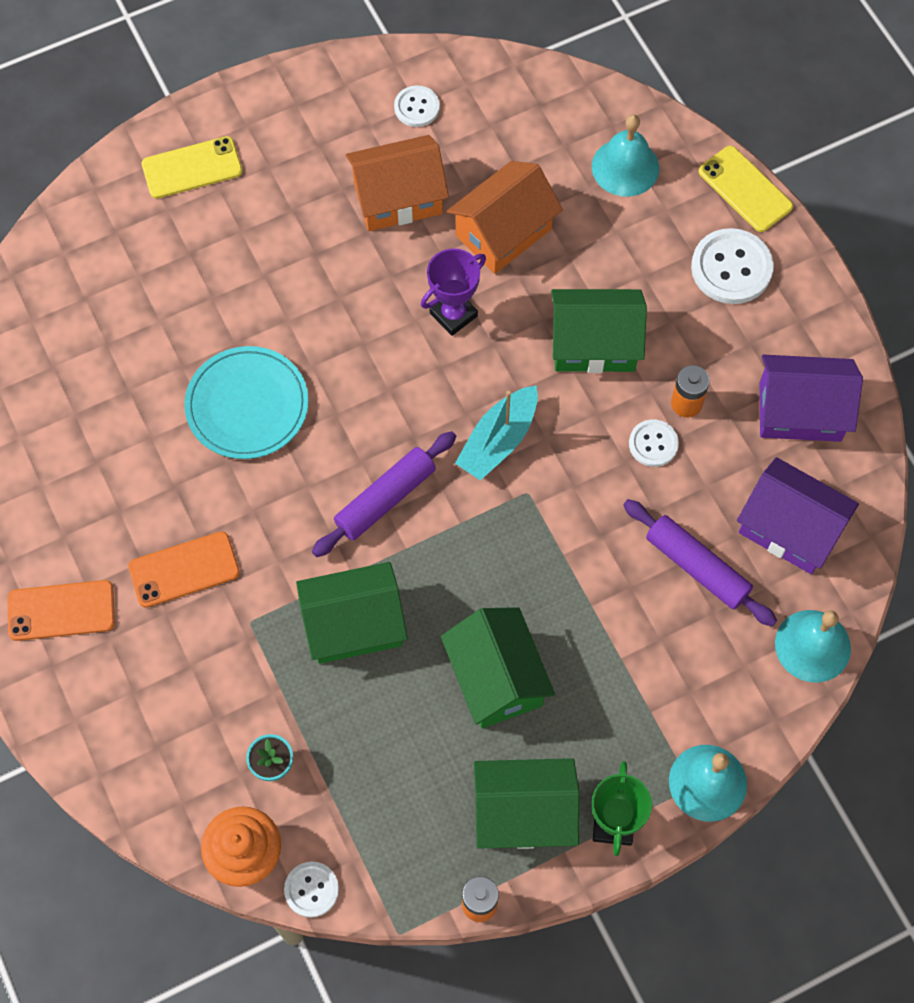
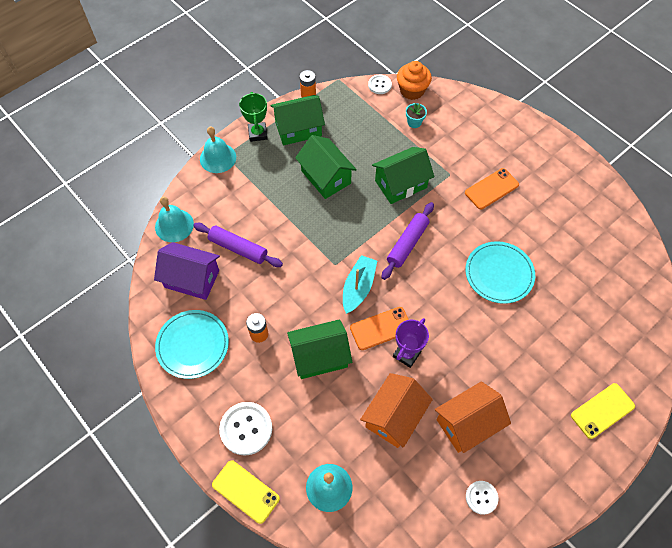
camera: 165 degrees right, 5 degrees down
orange phone [7,580,115,641] -> orange phone moved to [350,307,409,350]
white button [629,419,679,467] -> none
purple house [760,355,863,442] -> turquoise plate [155,310,229,379]

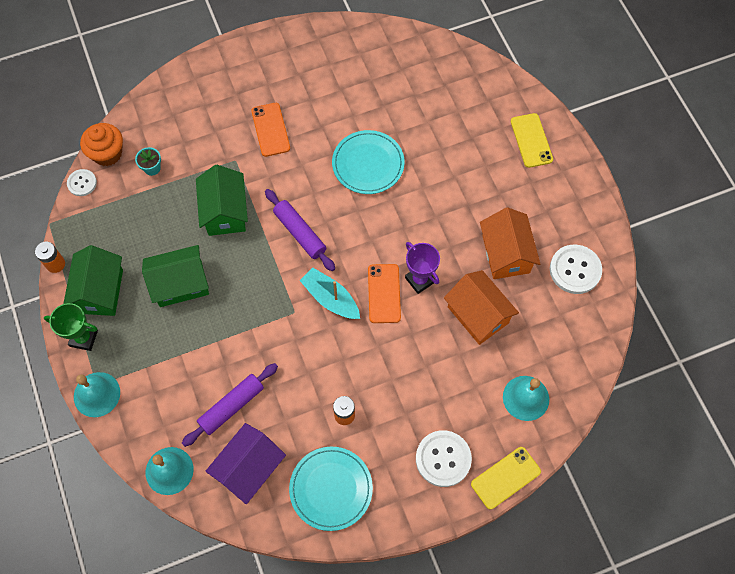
camera: 70 degrees left, 5 degrees up
green house [287,319,352,379] -> none
white button [466,481,499,515] -> white button [550,244,602,294], size x1.71

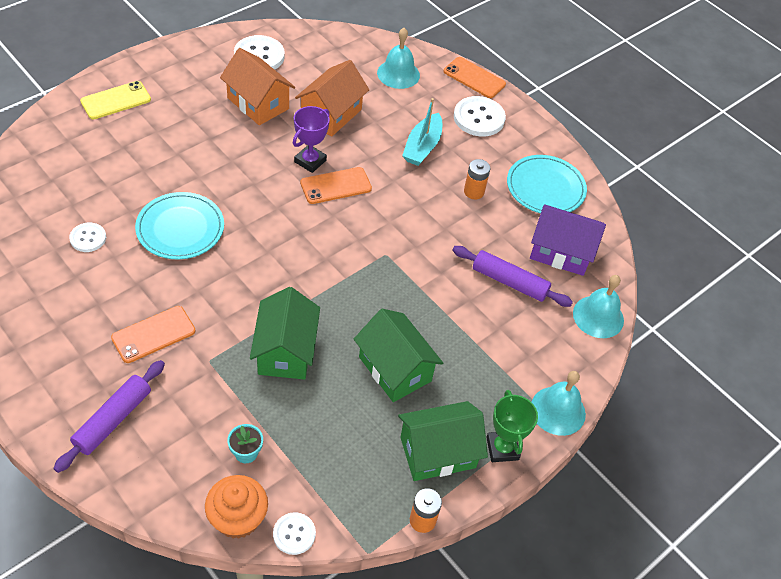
camera: 115 degrees left, 15 degrees down
green house [196,165,248,236] -> green house turned 60 degrees counterclockwise [250,287,320,380]
purple rolling pin [265,189,335,271] -> purple rolling pin moved to [53,360,165,473]
turquoise boat [300,267,360,319] -> turquoise boat moved to [402,98,442,166]
yellow phone [471,447,541,509] -> orange phone [444,57,506,98]
orange house [480,207,540,279] -> orange house turned 75 degrees clockwise [220,48,295,125]
none -> white button [69,223,106,252]

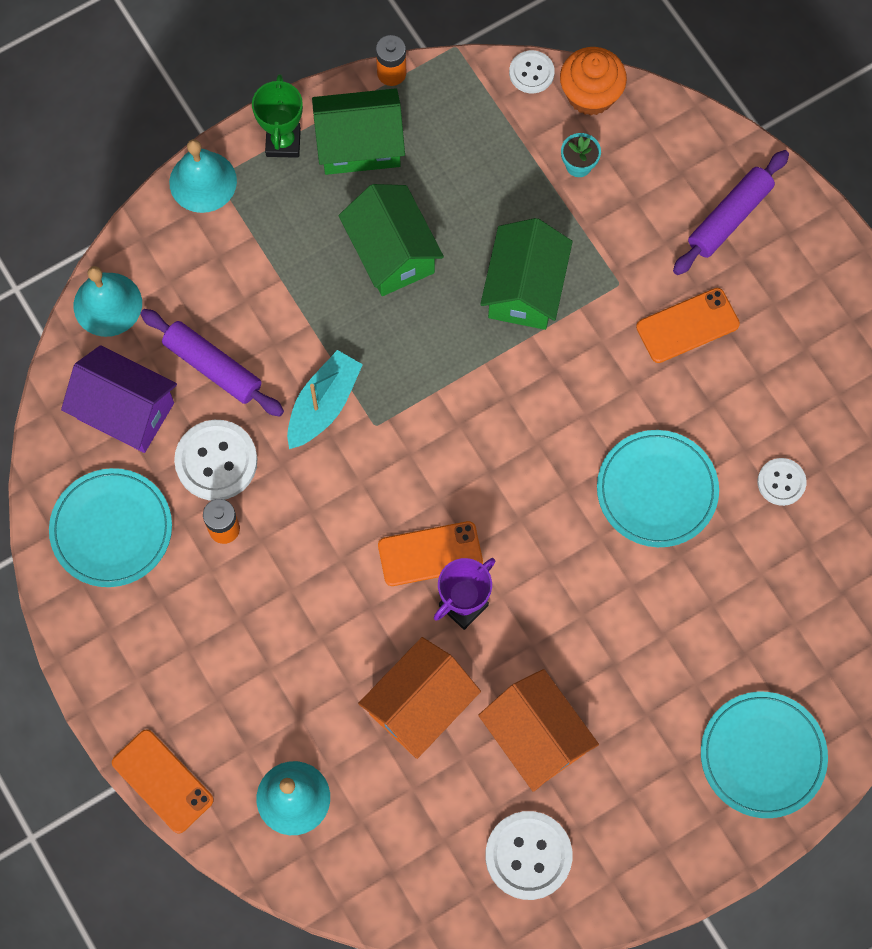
camera: 165 degrees left, 20 degrees up
yellow phone [80,81,151,119] -> turquoise plate [701,692,828,818]
turquoise boat [402,98,442,166] -> turquoise boat moved to [287,350,363,449]
white button [454,96,506,137] -> white button moved to [174,420,257,500]

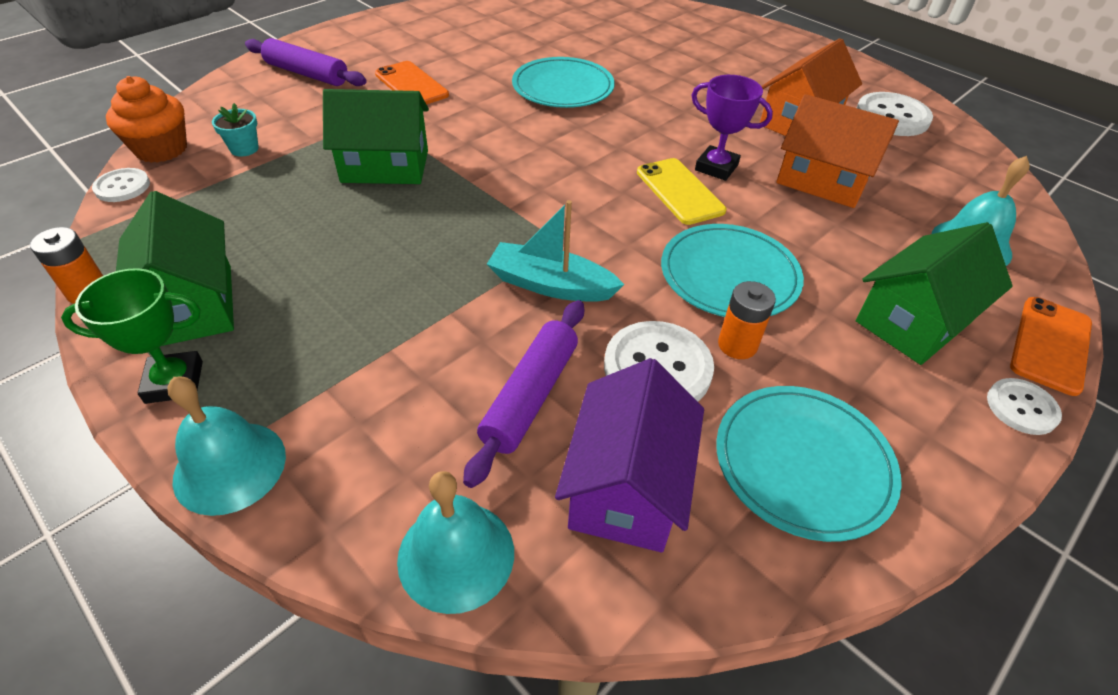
camera: 105 degrees left, 25 degrees down
green house [339,184,444,296] -> green house moved to [856,222,1013,365]
orange phone [378,521,483,586] -> yellow phone [637,158,726,225]
turquoise plate [701,692,828,818] -> turquoise plate moved to [661,224,804,317]
white button [757,458,807,506] -> white button moved to [987,378,1062,435]

